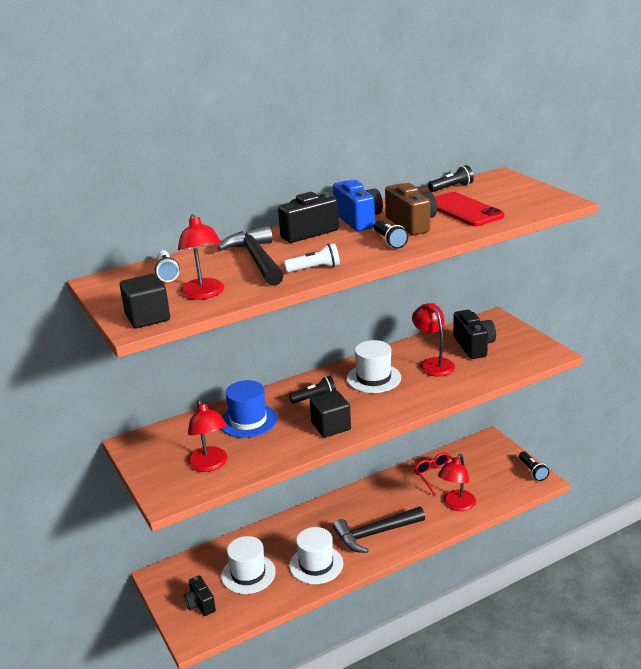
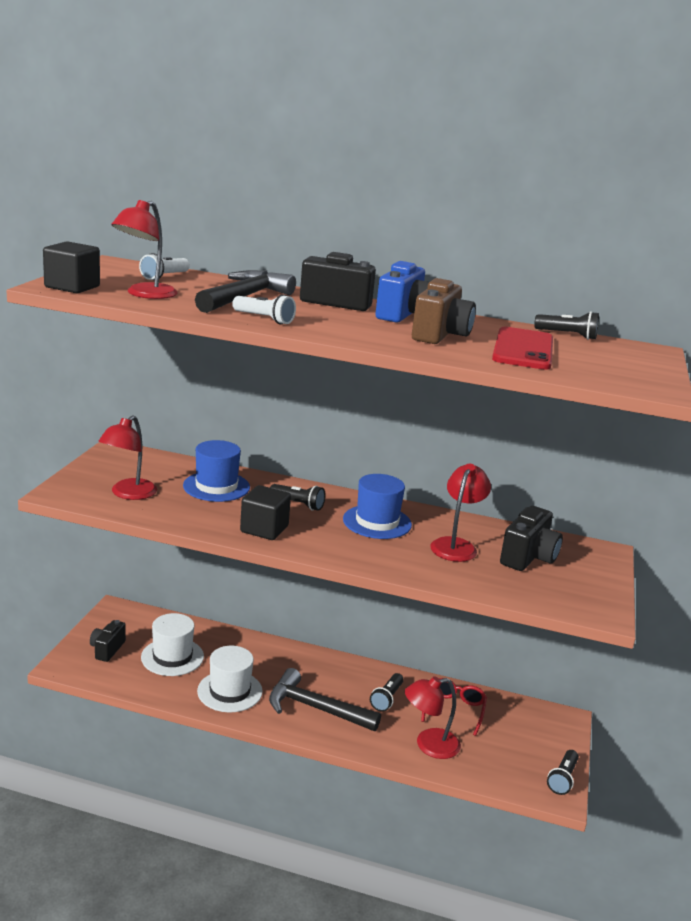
camera: 40 degrees right, 5 degrees down
white hat [347,340,401,393] -> blue hat [343,474,412,539]
black flashlight [374,220,408,249] -> black flashlight moved to [370,673,404,712]

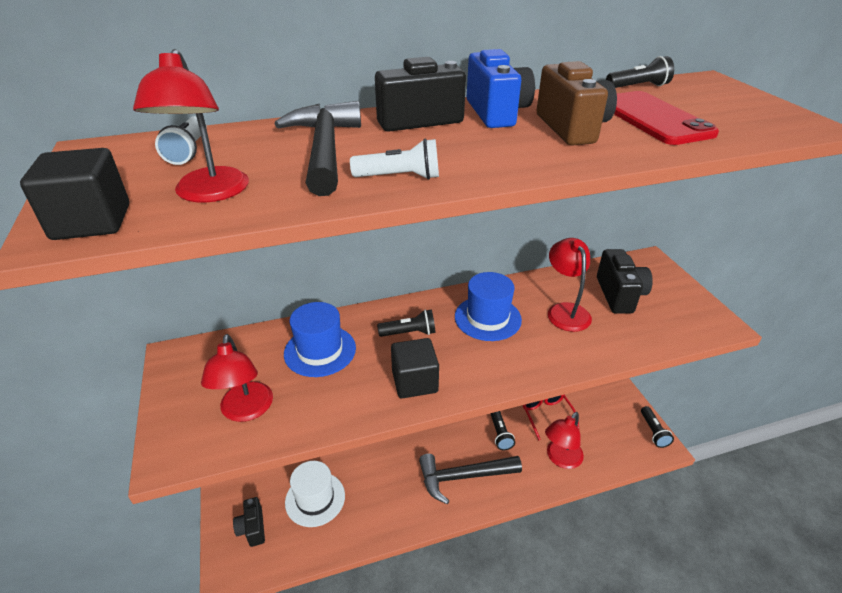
camera: 30 degrees left, 15 degrees up
white hat [197,646,263,712] -> none

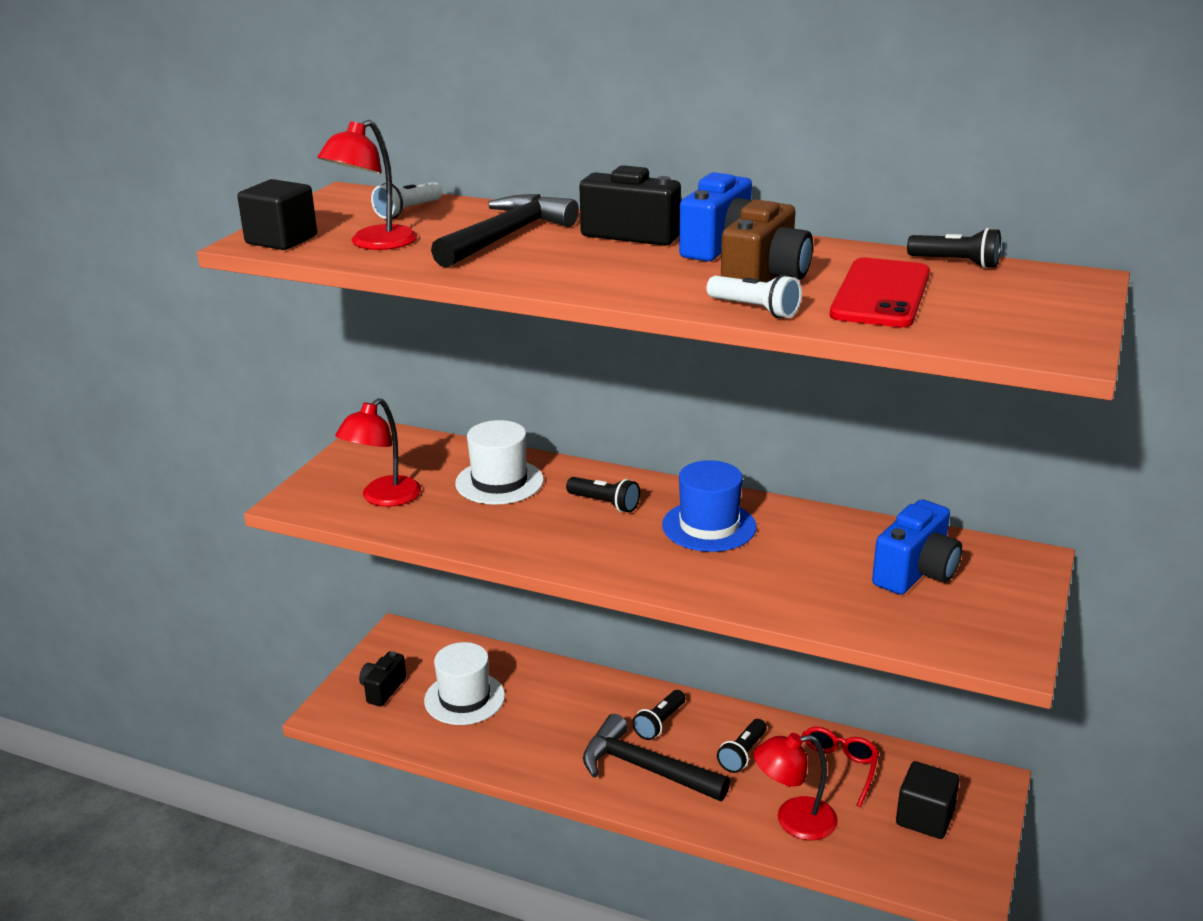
camera: 40 degrees right, 10 degrees down
blue hat [284,302,356,377] -> white hat [455,420,544,505]
white flashlight [350,139,439,180] -> white flashlight moved to [707,274,802,318]
black cube [391,338,439,398] -> black cube moved to [896,761,960,839]
red lamp [548,238,592,332] -> none
black camera [597,249,653,314] -> blue camera [872,499,962,595]
black flashlight [641,406,674,448] -> black flashlight moved to [632,690,685,740]

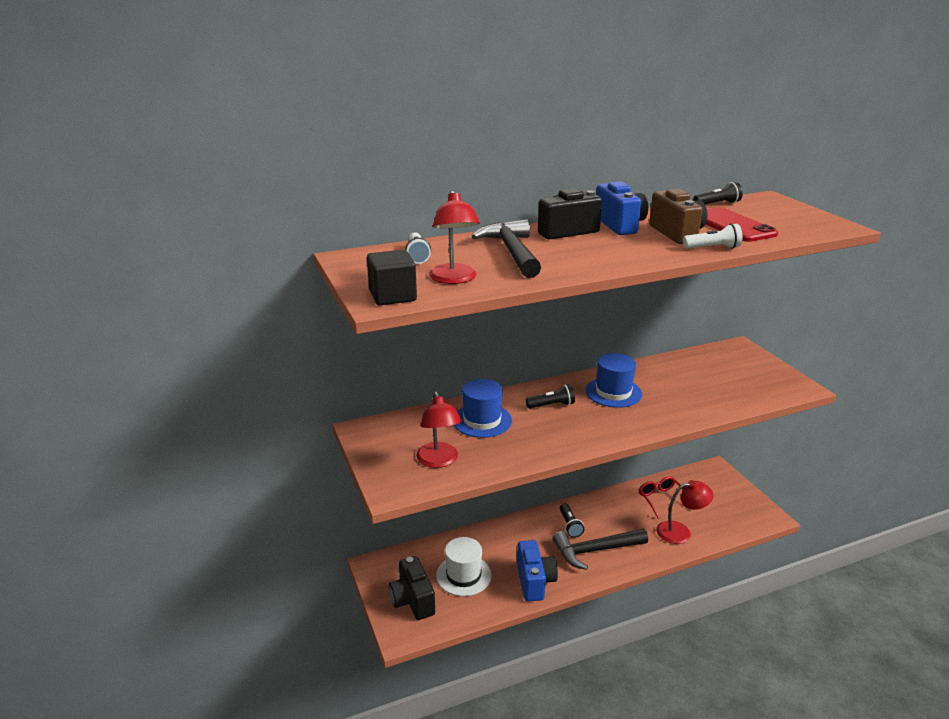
camera: 45 degrees left, 0 degrees up
black camera [359,651,406,706] -> black camera [389,556,435,620], size x1.51
white hat [455,420,544,505] -> blue hat [454,379,512,438]
black flashlight [717,719,767,773] -> none
red lamp [754,733,838,840] -> red lamp turned 135 degrees counterclockwise [656,480,714,544]
blue camera [872,499,962,595] -> blue camera moved to [517,540,558,601]
black cube [896,761,960,839] -> none

